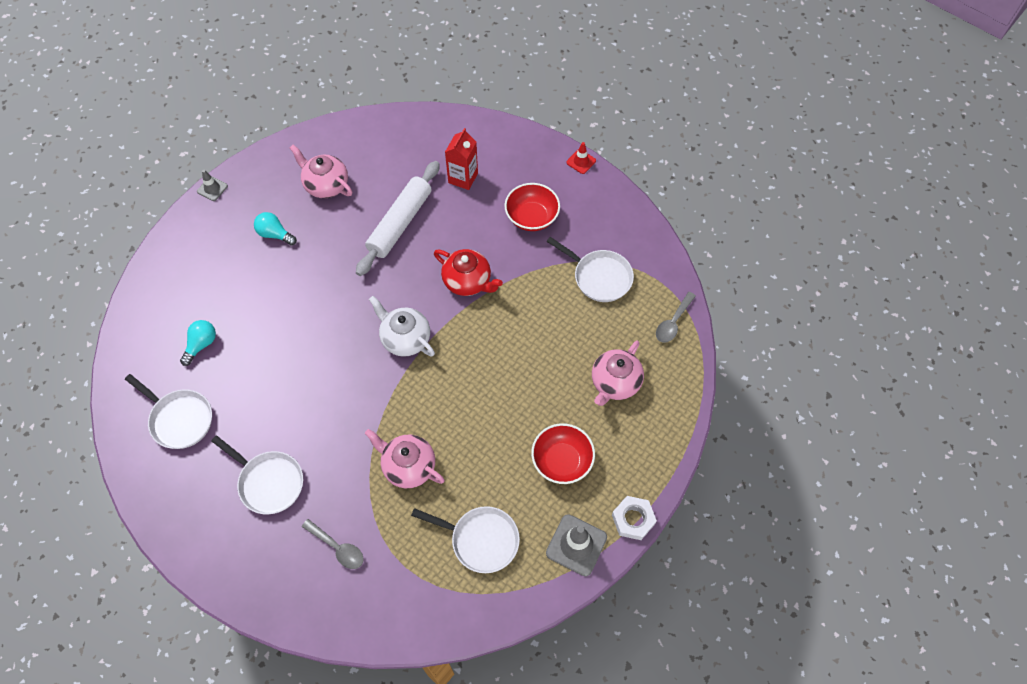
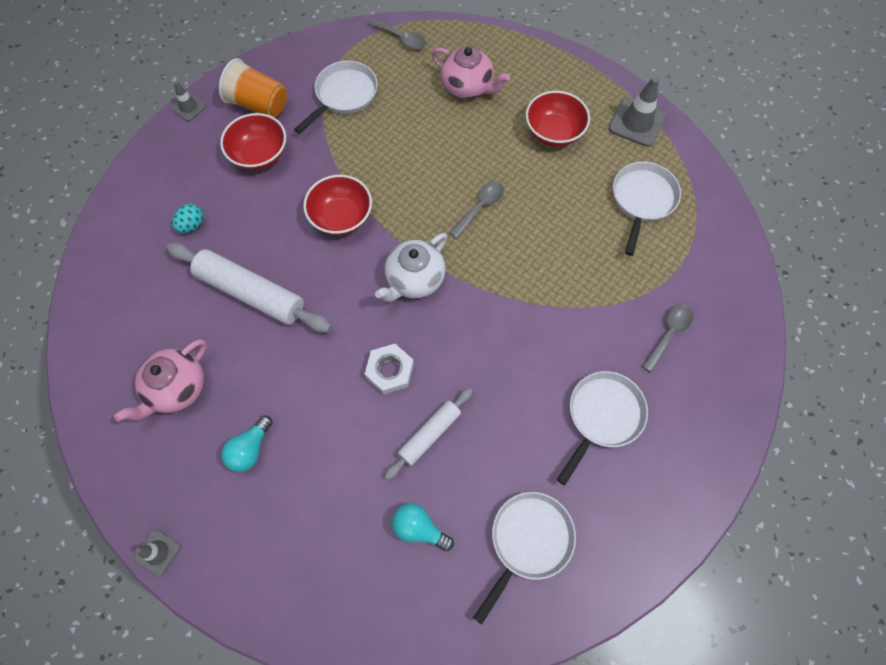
camera: 90 degrees left, 5 degrees up
pink teapot [365,429,445,488] -> none
red teapot [434,249,503,296] -> red bowl [303,175,372,235]
red carton [445,128,478,190] -> turquoise egg [172,204,204,233]
red traffic cone [566,142,596,174] -> grey traffic cone [171,81,206,121]
white nut [612,496,657,540] -> white nut moved to [365,344,414,394]
none -> orange cup [219,58,287,118]
none -> white rolling pin [385,388,473,480]
none -> grey spoon [449,181,504,238]

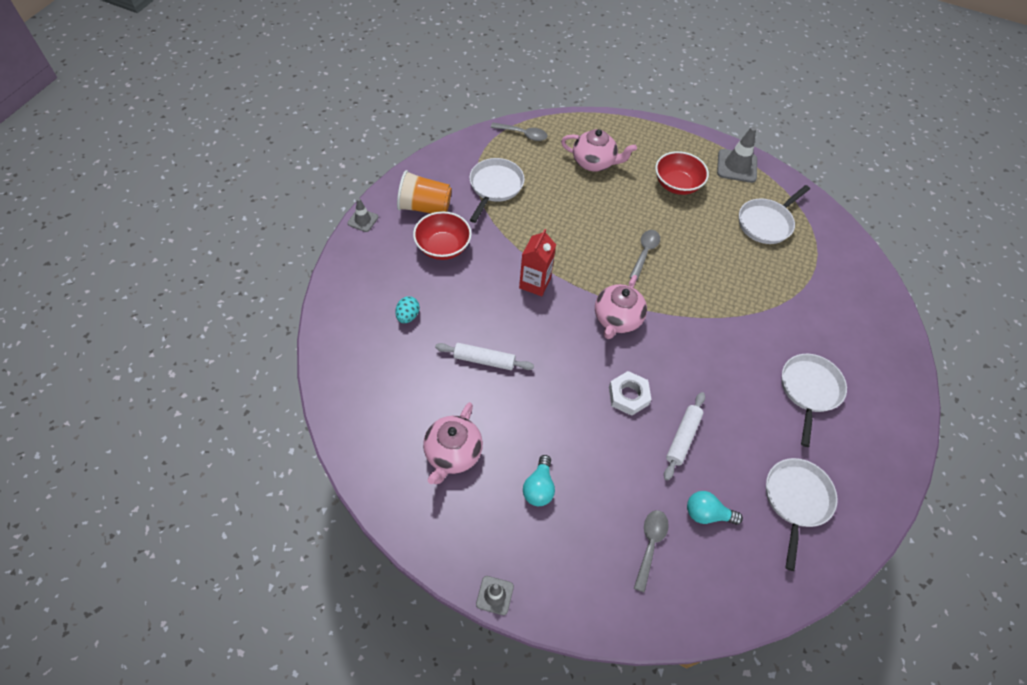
camera: 20 degrees left, 10 degrees down
white rolling pin [166,243,331,333] -> white rolling pin [435,343,534,370], size x0.59
red bowl [303,175,372,235] -> red carton [519,229,556,296]
white teapot [375,233,447,302] -> pink teapot [595,275,647,339]
white pan [613,162,681,256] -> white pan turned 135 degrees counterclockwise [739,185,810,244]
grey spoon [642,304,694,373] -> grey spoon moved to [634,510,669,593]

